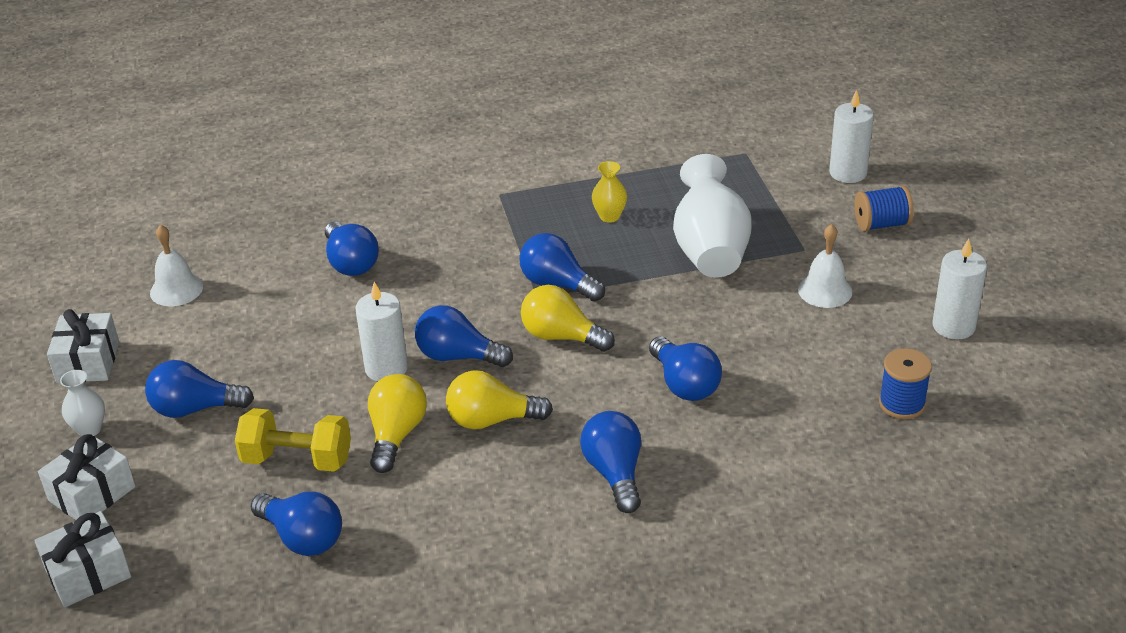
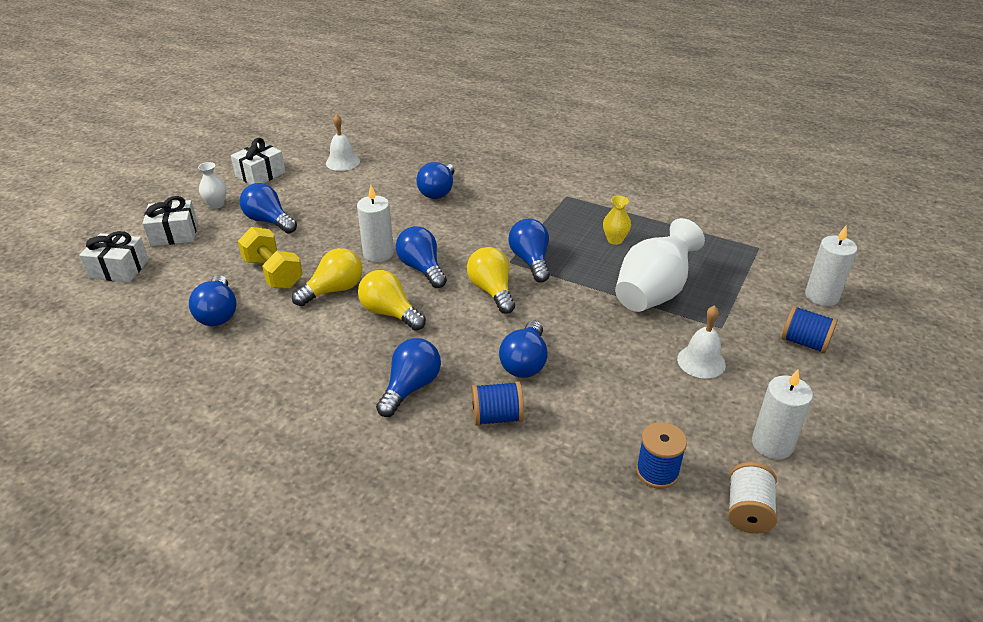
camera: 40 degrees right, 0 degrees up
none -> blue spool [472,381,524,426]
none -> white spool [728,462,777,534]

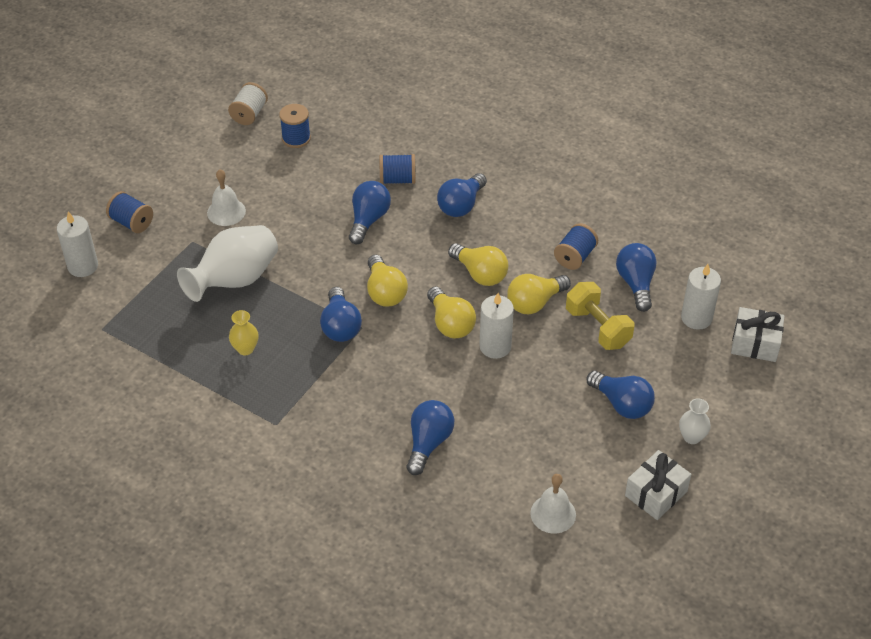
camera: 175 degrees left, 10 degrees up
white gift [143,196,198,246] -> none
blue light bulb [396,226,447,288] -> yellow light bulb [427,287,476,339]
white candle [752,369,813,460] -> white candle moved to [681,264,721,330]
none -> blue spool [554,223,598,270]

